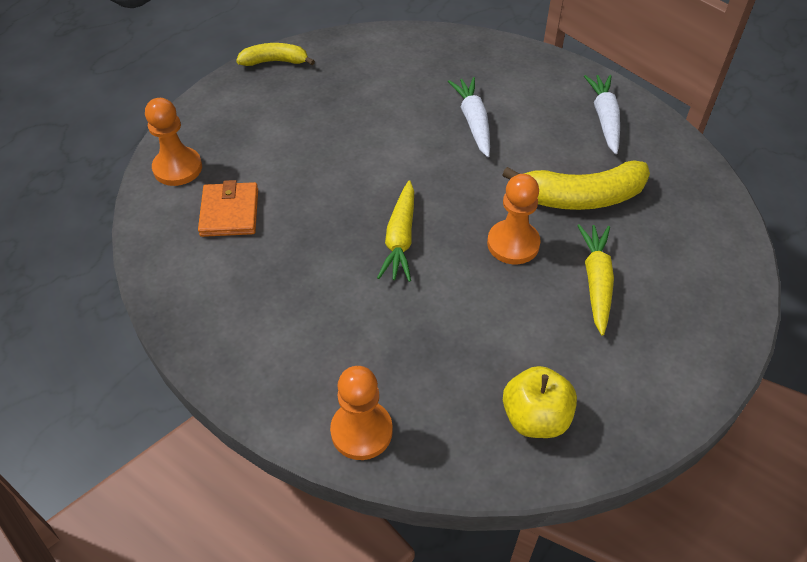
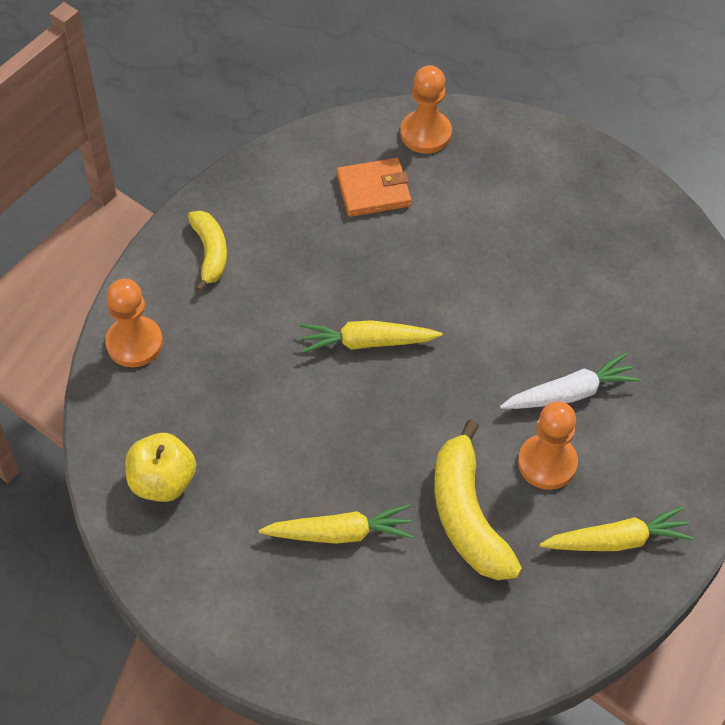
camera: 80 degrees right, 5 degrees up
yellow banana [236,43,315,66] -> yellow banana moved to [188,211,227,292]
orange pawn [487,174,541,264] -> orange pawn moved to [518,401,578,490]
white carrot [584,75,620,154] -> yellow carrot [539,506,694,551]

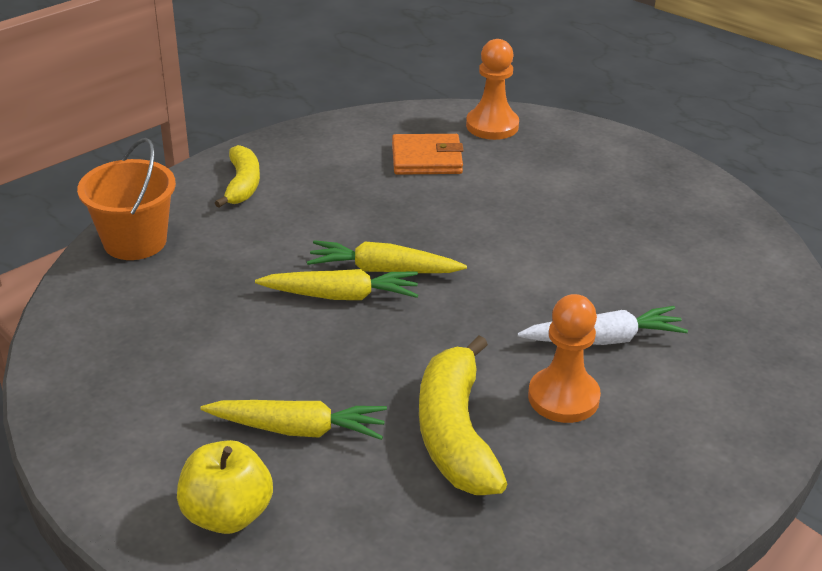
camera: 10 degrees right, 20 degrees down
orange pawn [105,279,163,367] -> orange bucket [77,138,176,260]
yellow apple [125,433,196,502] -> yellow apple moved to [177,440,273,534]
yellow carrot [539,506,694,551] -> yellow carrot moved to [255,269,418,300]

